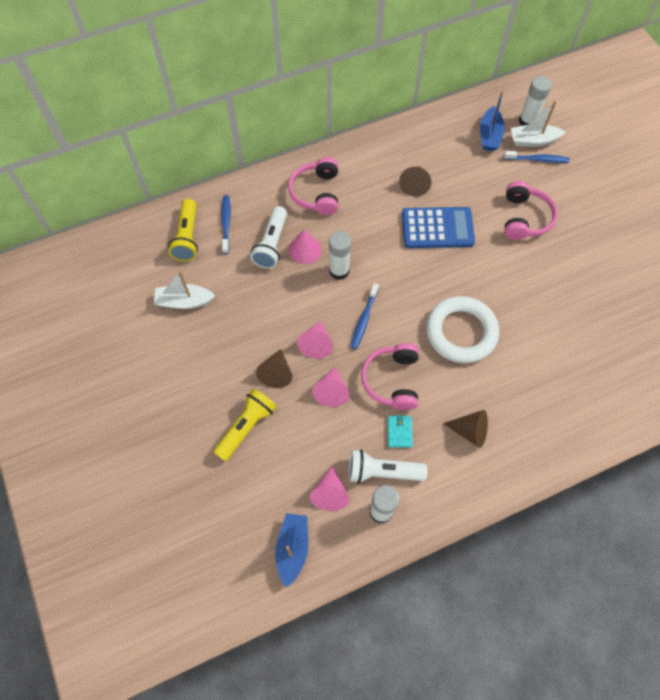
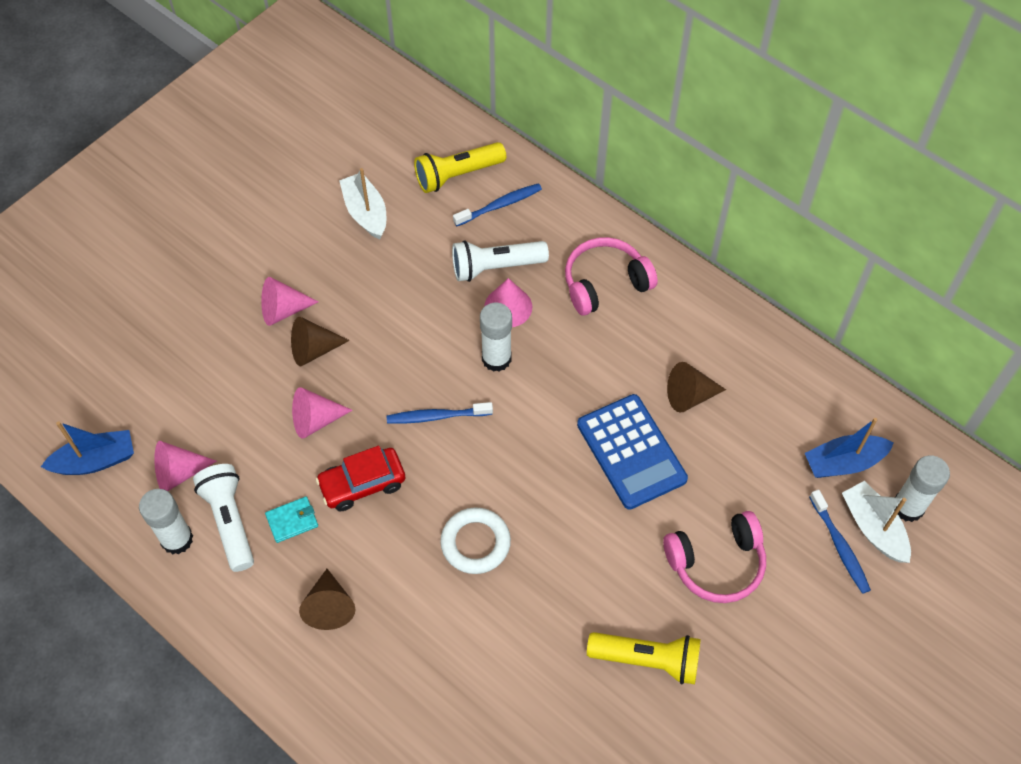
camera: 65 degrees right, 5 degrees down
yellow flashlight [213,389,277,461] -> yellow flashlight moved to [587,632,701,684]
pink cone [297,321,333,359] -> pink cone moved to [261,277,319,326]
pink headphones [361,343,419,410] -> red car [316,446,405,511]
white ring [426,296,499,363] -> white ring [440,507,511,574], size x0.64

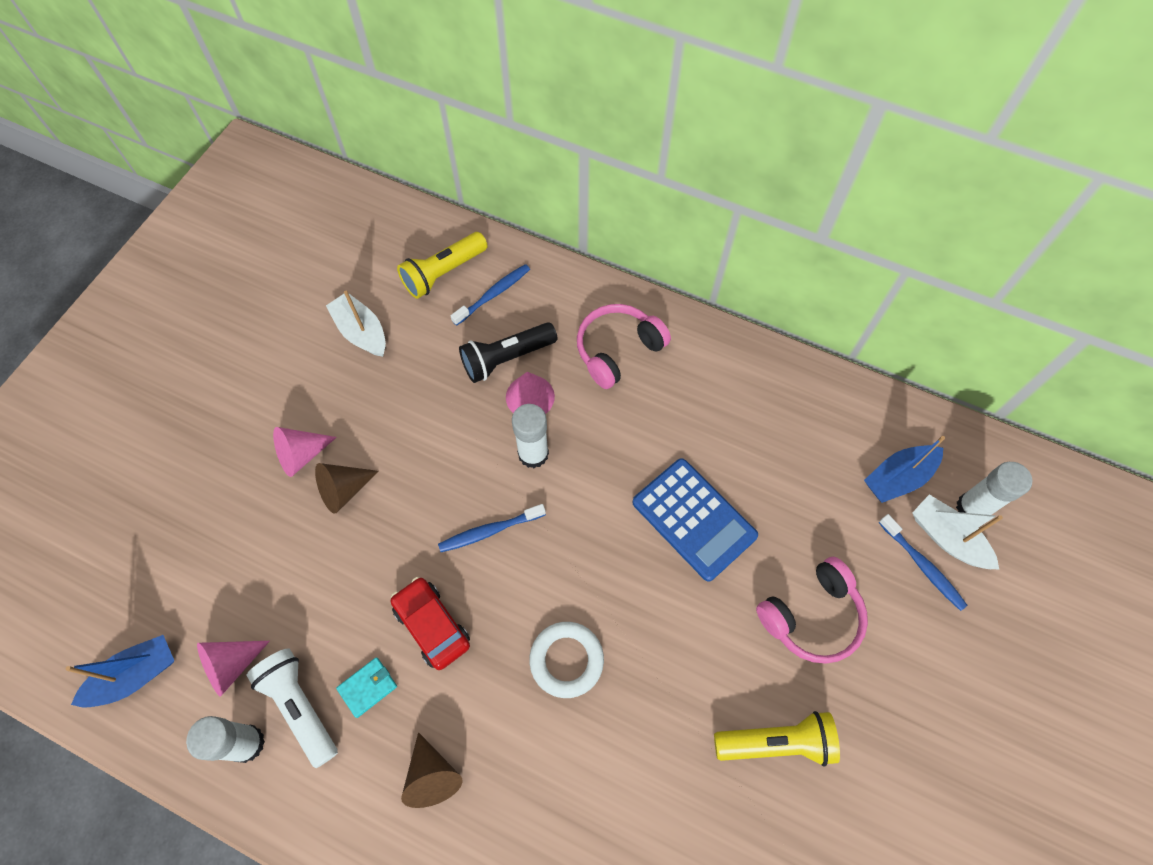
camera: 15 degrees left, 5 degrees up
pink cone [292,387,353,439] -> none
red car [316,446,405,511] -> red car turned 90 degrees clockwise [390,577,470,670]
white flashlight [452,240,549,282] -> black flashlight [459,322,557,383]
brown cone [667,362,726,413] -> none

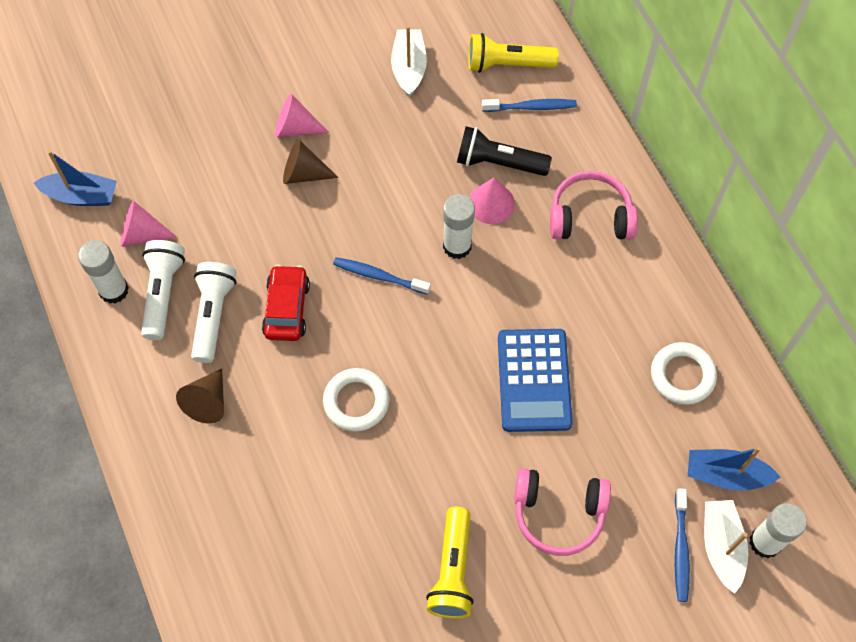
camera: 40 degrees right, 0 degrees up
turquoise wallet [336,657,397,718] -> white flashlight [191,262,237,363]
yellow flashlight [714,711,840,767] -> yellow flashlight turned 60 degrees clockwise [426,507,474,618]
none -> white ring [651,342,717,405]

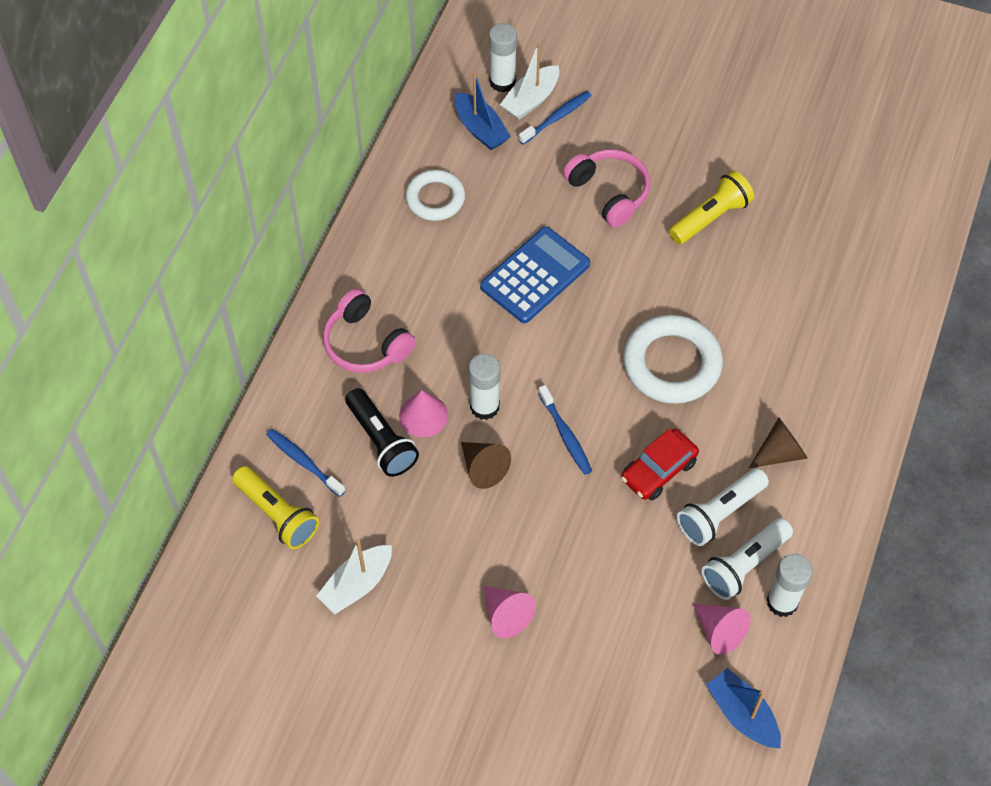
camera: 135 degrees left, 5 degrees down
brown cone [283,139,338,184] -> brown cone moved to [461,442,511,489]
white ring [323,368,390,431] -> white ring [623,315,723,404], size x1.57

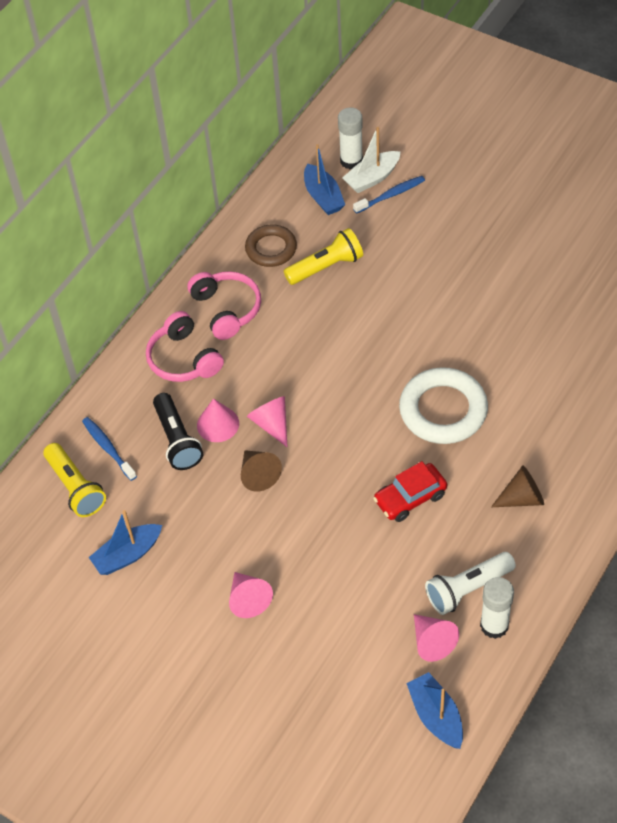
camera: 15 degrees right, 5 degrees down
white boat [316,540,392,614] -> blue boat [89,510,162,575]
white ring [405,170,465,221] -> brown ring [245,224,297,267]
white glue stick [468,354,500,420] -> pink cone [247,396,287,447]
blue calculator [480,227,590,323] -> none
blue toothbrush [538,385,592,475] -> none
pink headphones [563,149,650,228] -> pink headphones moved to [187,271,261,340]
yellow flashlight [669,171,754,244] -> yellow flashlight moved to [284,228,363,285]
white flashlight [677,468,769,546] -> none

